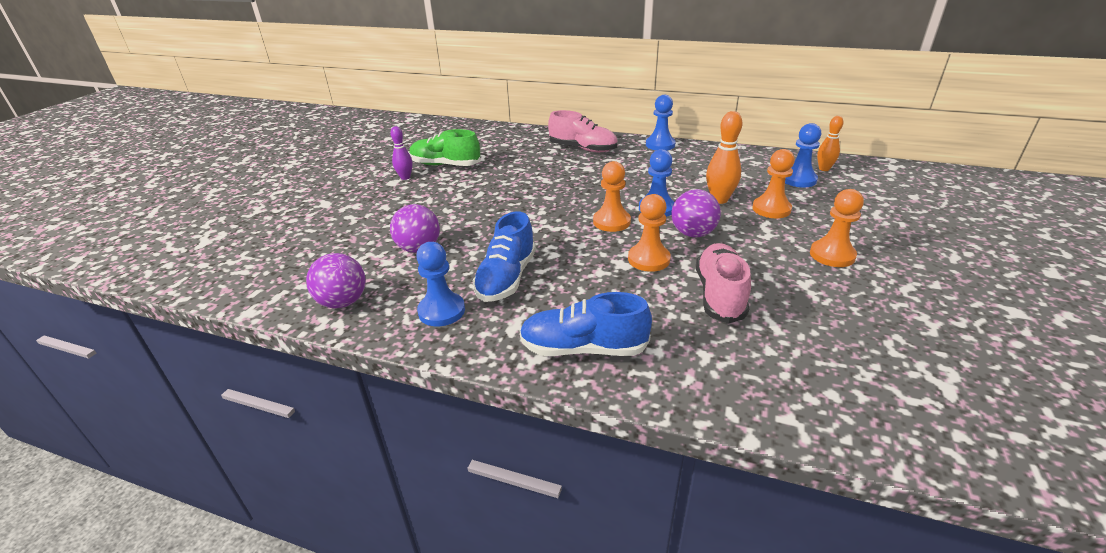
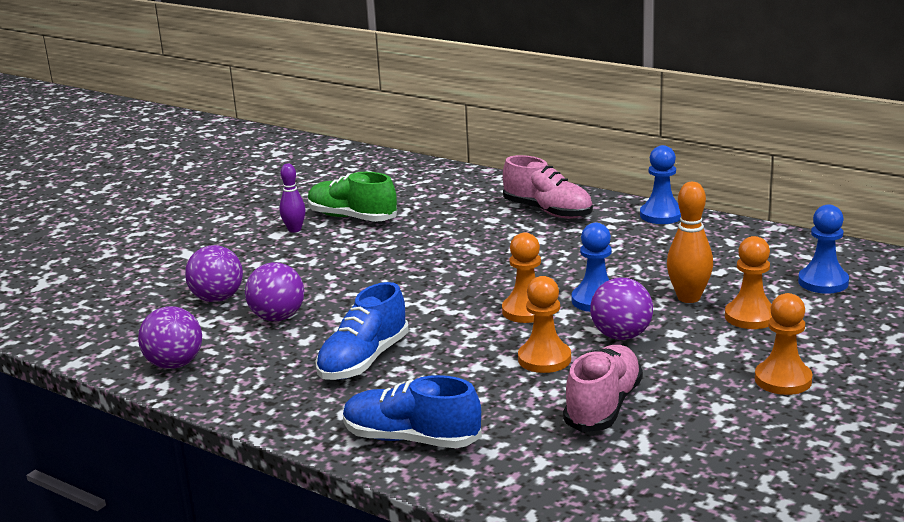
camera: 15 degrees right, 10 degrees down
blue pawn [416,242,465,326] -> none
orange bowling pin [817,116,843,171] -> none
none -> purple ball [185,245,243,302]

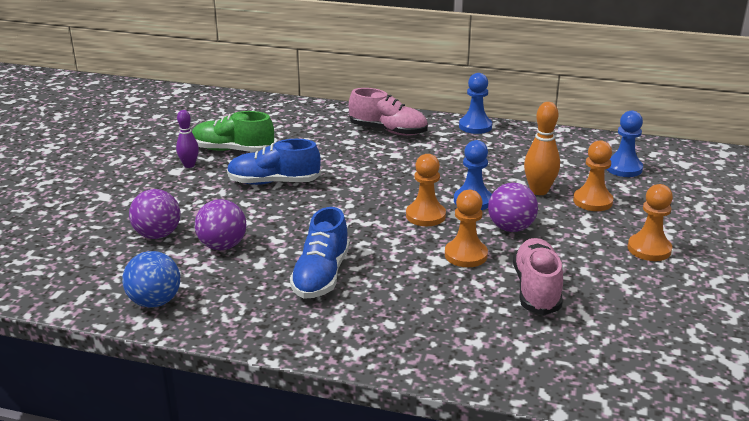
camera: 20 degrees left, 5 degrees up
purple ball [138,306,202,369] -> blue ball [122,251,180,308]
blue shoe [343,375,482,448] -> blue shoe moved to [227,139,321,185]

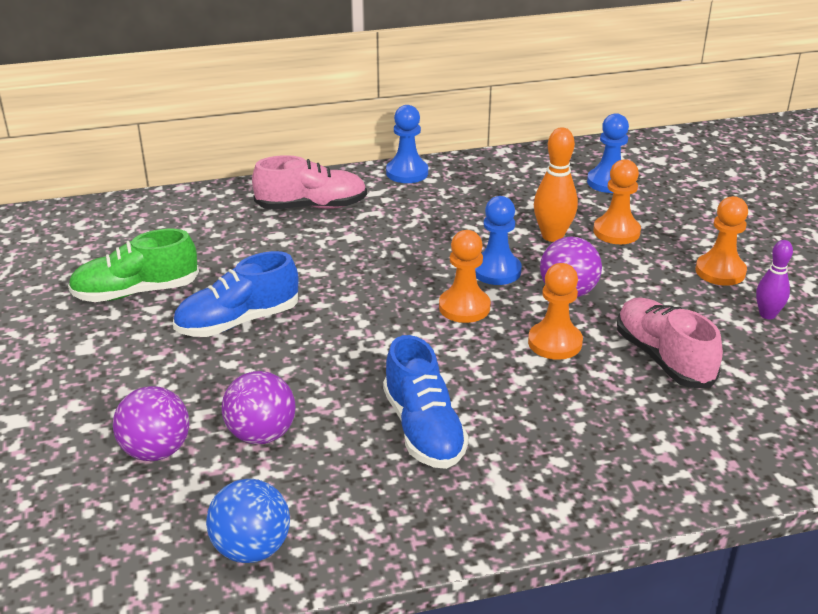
camera: 30 degrees left, 5 degrees up
purple bowling pin [176,110,199,168] -> purple bowling pin moved to [756,240,793,319]

